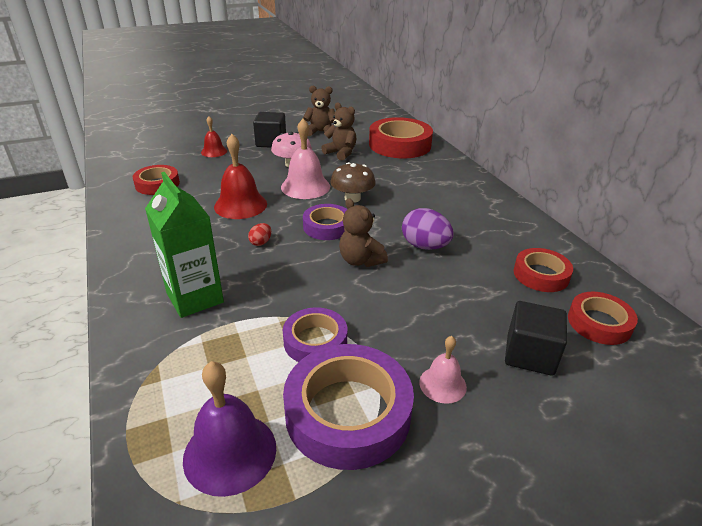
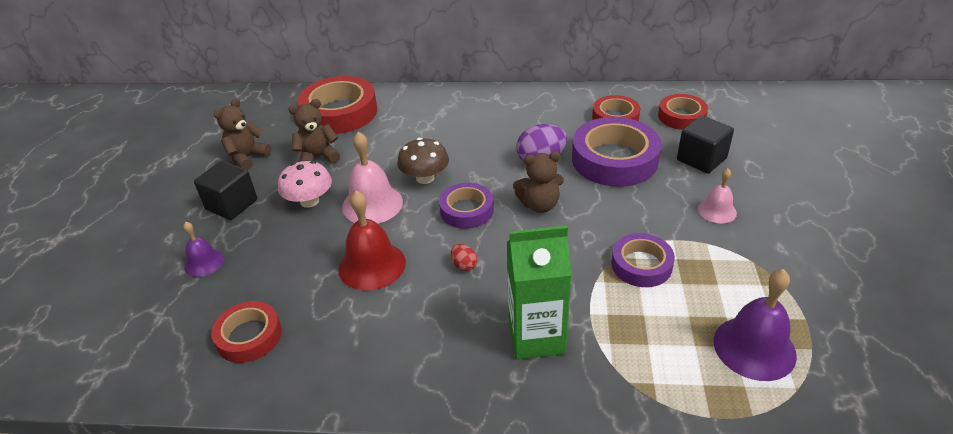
camera: 60 degrees left, 5 degrees up
red bell [201,116,227,157] -> purple bell [183,222,224,277]
purple tape [283,344,414,470] -> purple tape moved to [572,117,661,187]

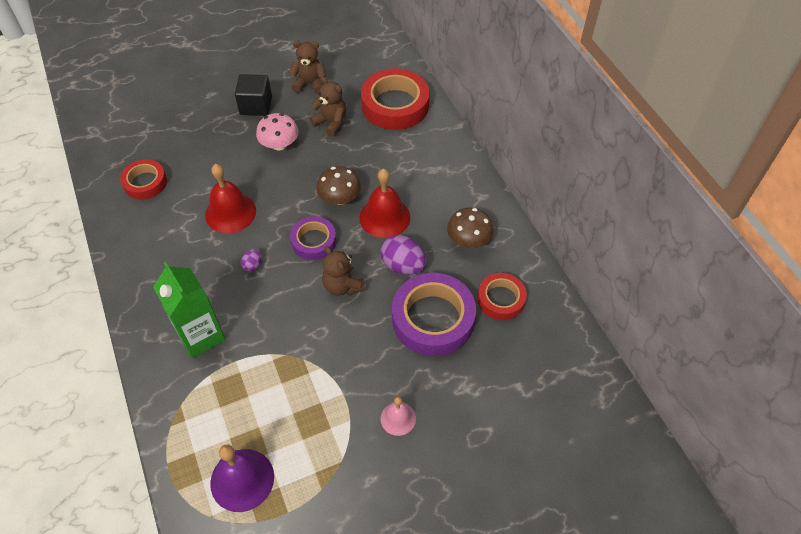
camera: 60 degrees right, 15 degrees up
purple bell [183,222,224,277] -> none
pink bell [342,132,403,224] -> none
red egg [451,244,477,271] -> purple egg [241,249,262,272]
purple tape [611,233,675,287] -> none
red tape [658,94,708,130] -> none
black cube [677,115,734,174] -> none
none -> red bell [359,169,410,238]
none -> brown mushroom [447,208,493,248]

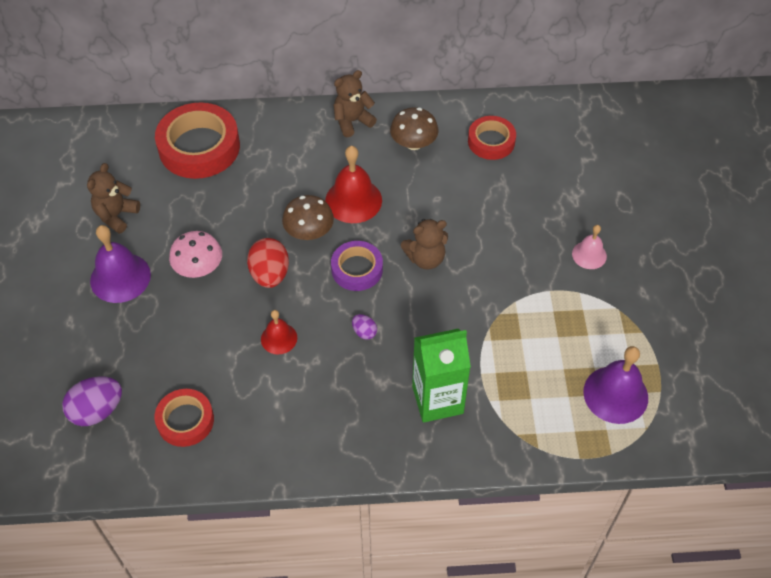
camera: 70 degrees left, 0 degrees up
red bell [205,164,256,233] -> red bell [261,310,297,355], size x0.59
black cube [235,74,272,116] -> purple bell [90,225,151,303]
brown teddy bear [310,76,346,137] -> brown teddy bear moved to [333,70,377,137]
purple egg [381,235,426,275] -> purple egg moved to [62,377,122,426]
purple tape [392,273,476,356] -> none
none -> red egg [247,238,289,288]

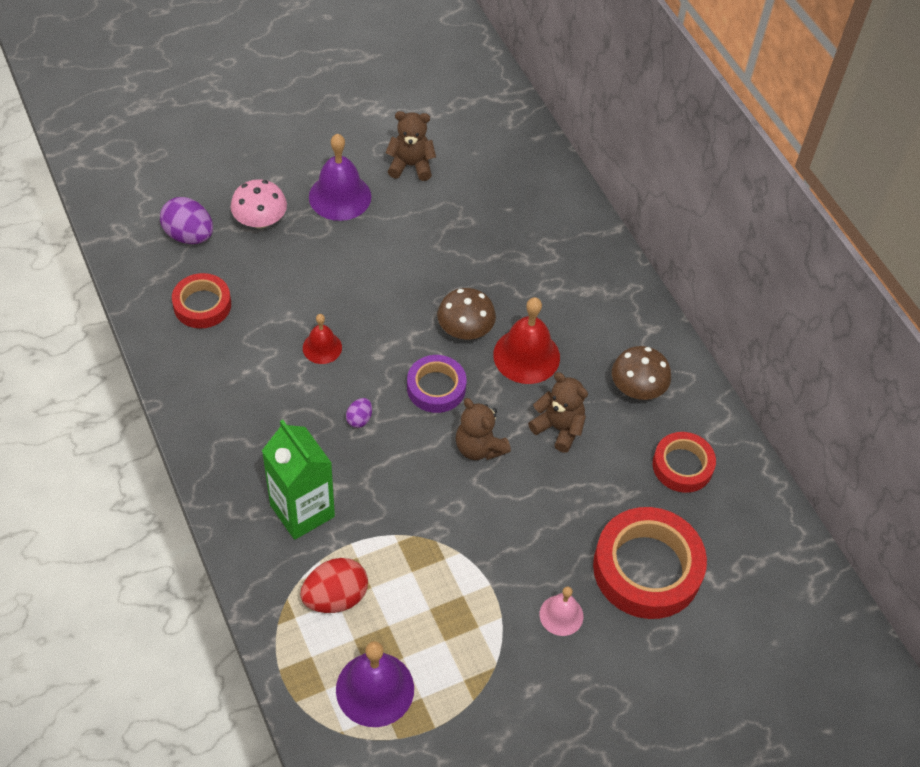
camera: 65 degrees right, 0 degrees up
red tape [155,103,240,179] -> red tape moved to [593,507,707,619]
pink mushroom [169,231,222,278] -> pink mushroom moved to [231,179,287,229]
red egg [247,238,289,288] -> red egg moved to [300,558,368,613]
brown teddy bear [333,70,377,137] -> brown teddy bear moved to [528,372,588,453]

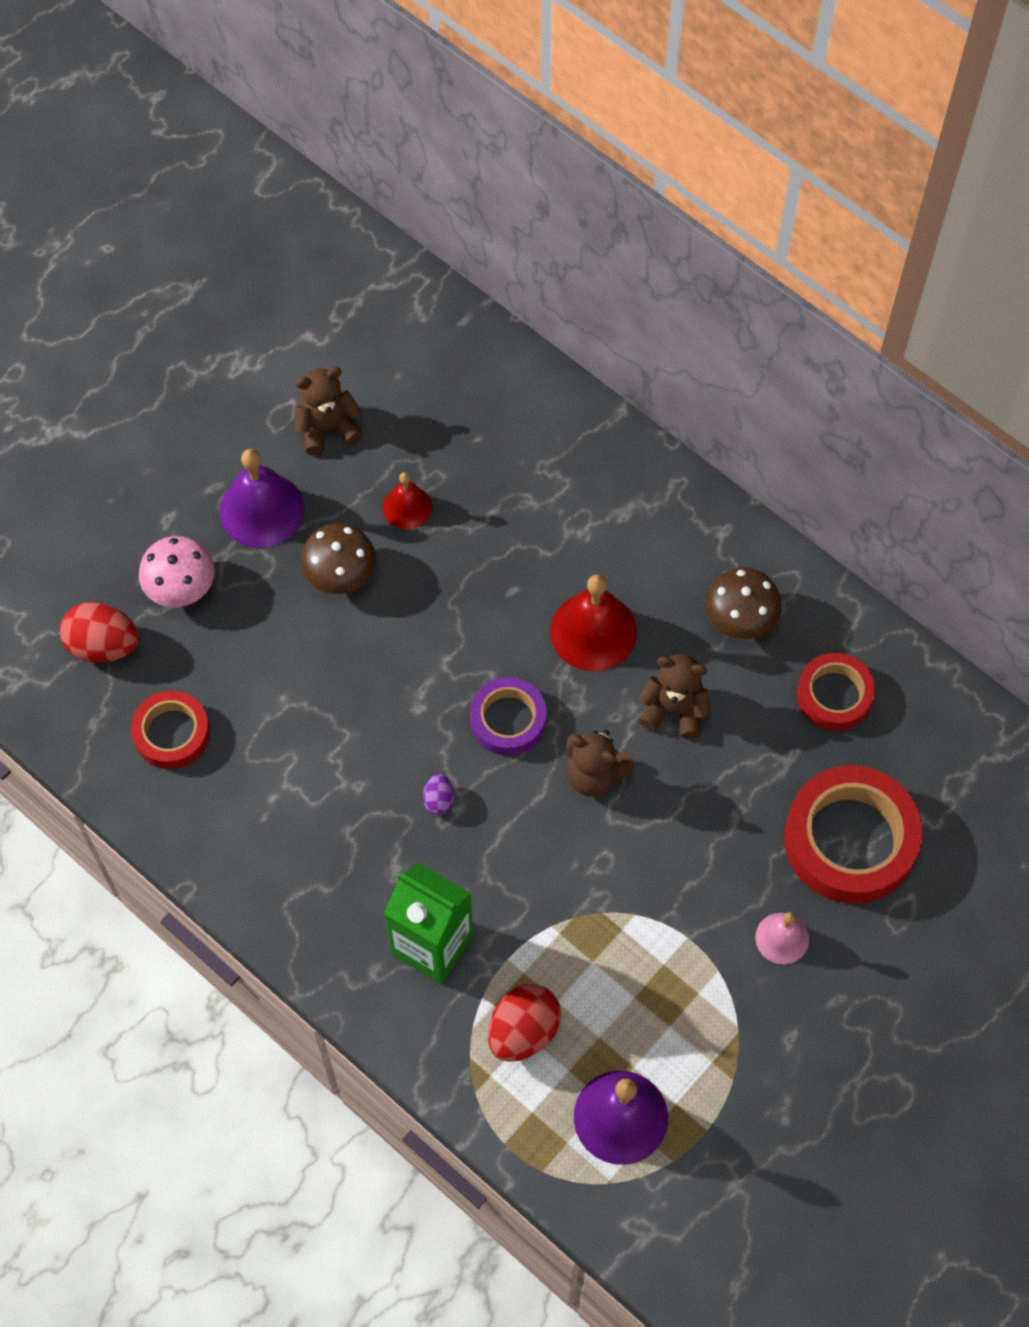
camera: 20 degrees left, 10 degrees up
purple egg [160,197,213,244] -> red egg [60,602,139,663]
red bell [303,314,342,364] -> red bell moved to [383,472,432,530]
brown mushroom [437,288,496,339] -> brown mushroom moved to [301,523,376,594]

